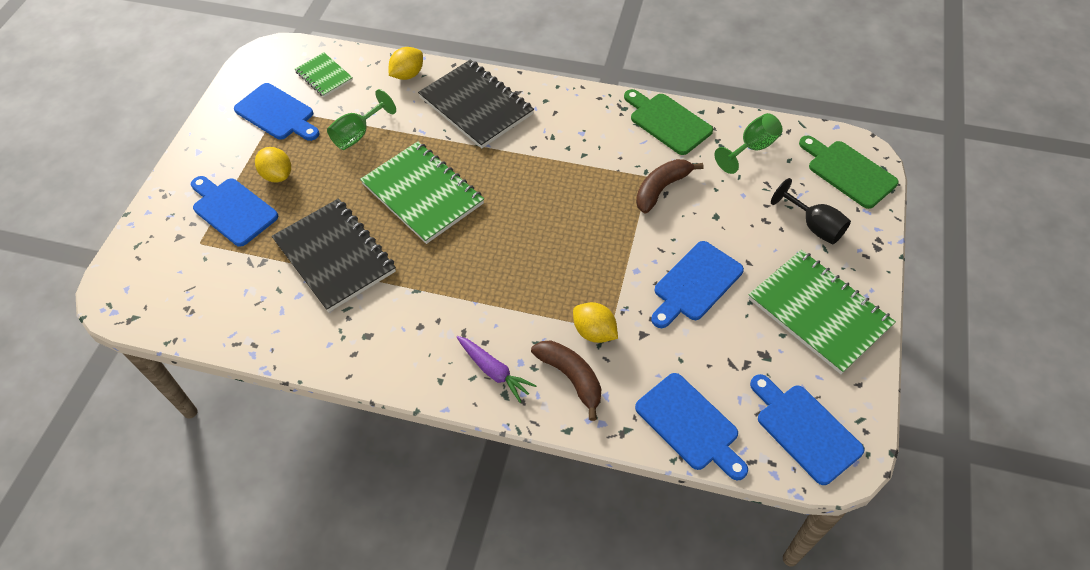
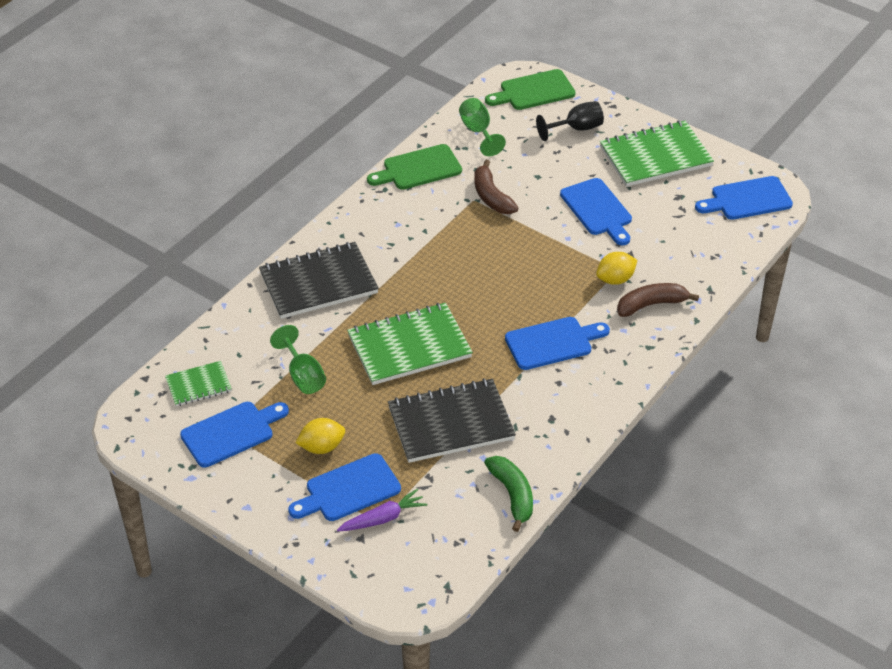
camera: 70 degrees left, 10 degrees down
yellow lemon [389,47,423,80] -> none
purple carrot [457,336,537,403] -> purple carrot moved to [337,489,427,531]
blue cutting board [635,373,748,480] -> blue cutting board moved to [505,317,610,370]
none -> green banana [484,456,533,532]

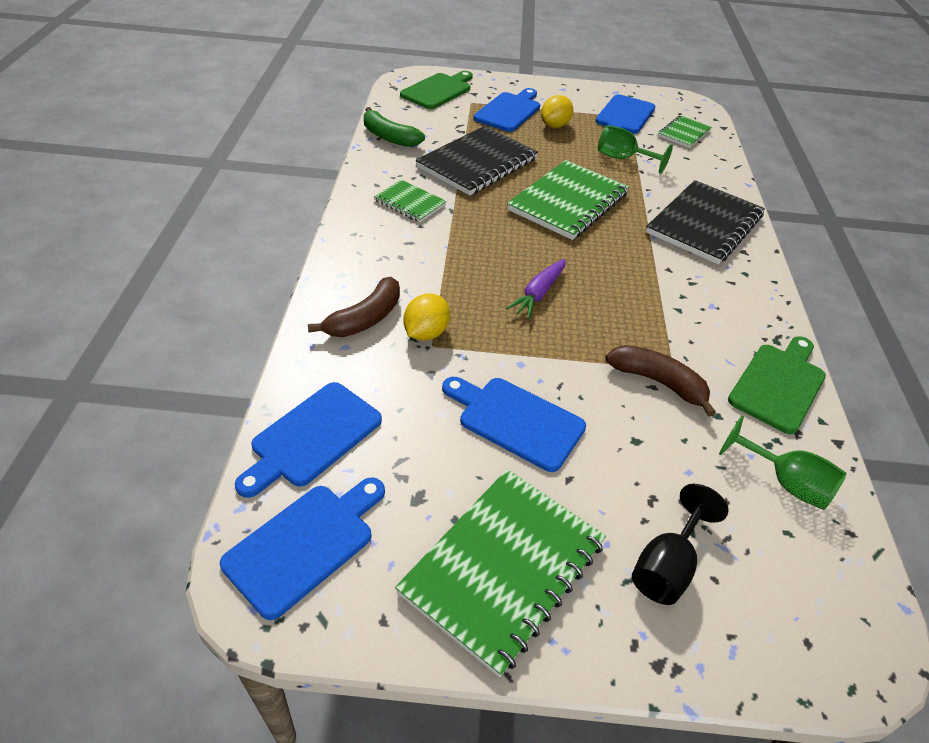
camera: 145 degrees right, 0 degrees up
purple carrot [337,489,427,531] -> purple carrot moved to [506,259,566,319]
green cutting board [485,69,576,110] -> green cutting board moved to [400,71,473,109]
blue cutting board [505,317,610,370] -> blue cutting board moved to [235,382,382,498]
none -> green notebook [374,180,447,222]

